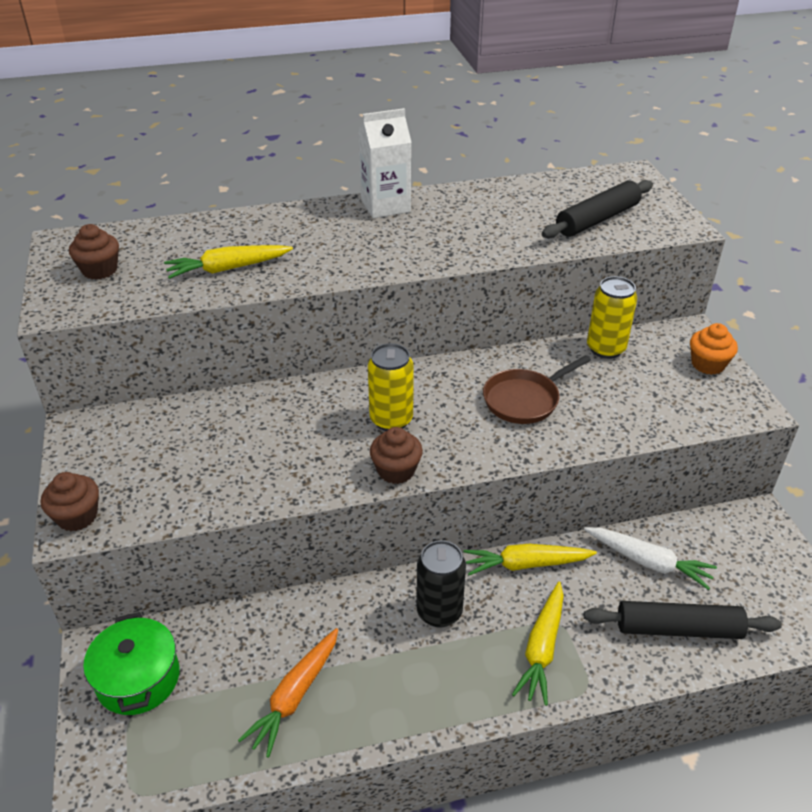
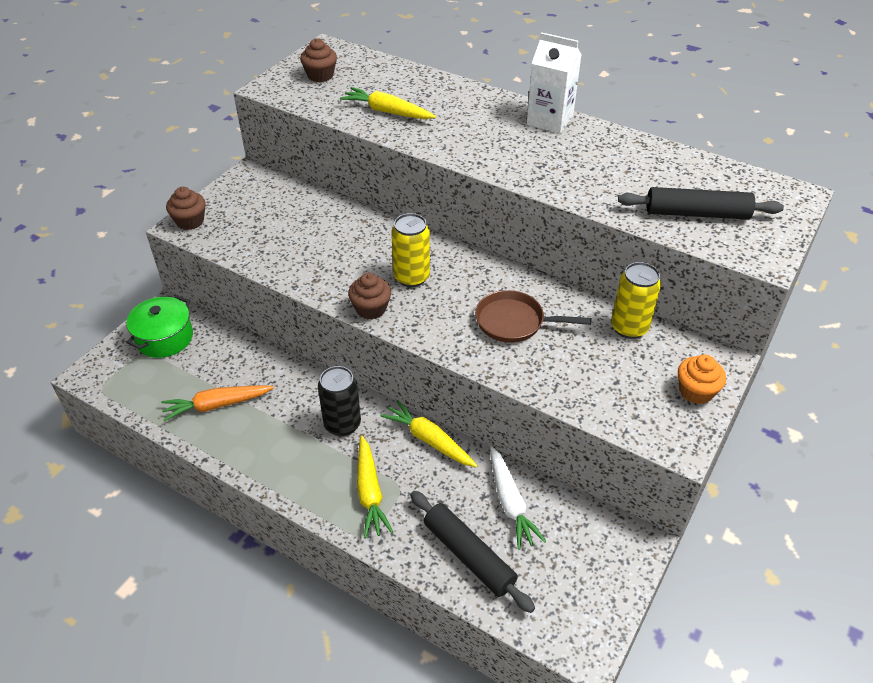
camera: 45 degrees right, 5 degrees up
yellow carrot [512,582,564,706] -> yellow carrot turned 75 degrees counterclockwise [357,436,394,539]

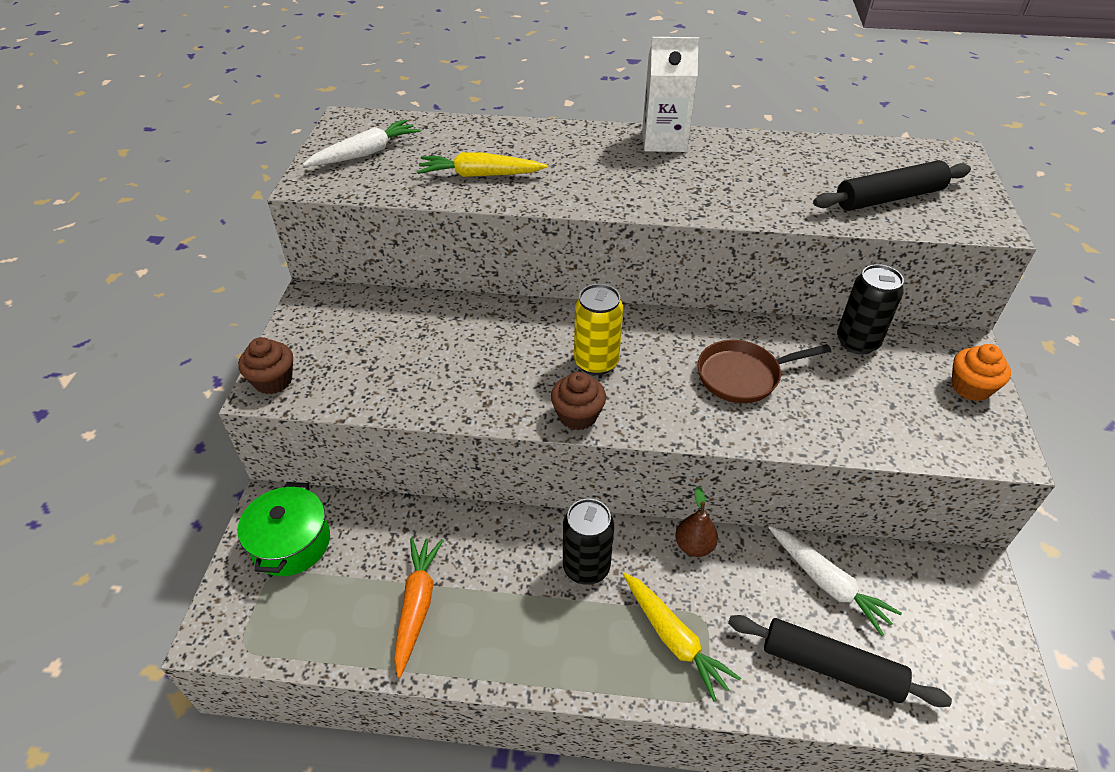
camera: 25 degrees left, 0 degrees up
orange carrot [161,385,274,421] -> orange carrot turned 135 degrees clockwise [394,538,444,678]
brown cupcake [300,38,337,82] -> white carrot [303,119,421,166]
yellow carrot [380,400,478,467] -> brown pear [675,486,718,557]
yellow can [611,262,661,339] -> black can [837,264,904,355]

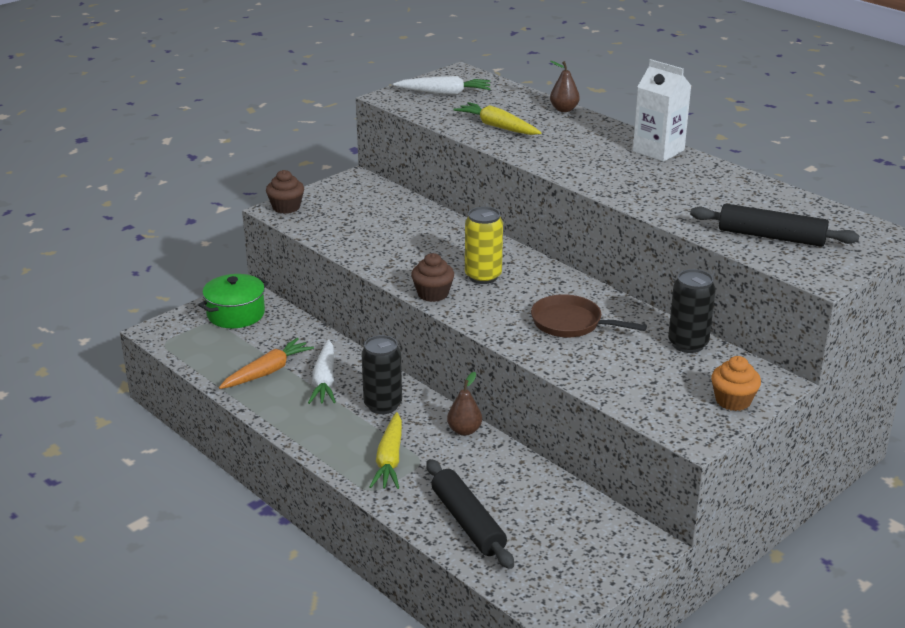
camera: 40 degrees right, 15 degrees down
white carrot [769,526,902,636] -> white carrot moved to [308,339,336,404]
none -> brown pear [550,61,580,112]

